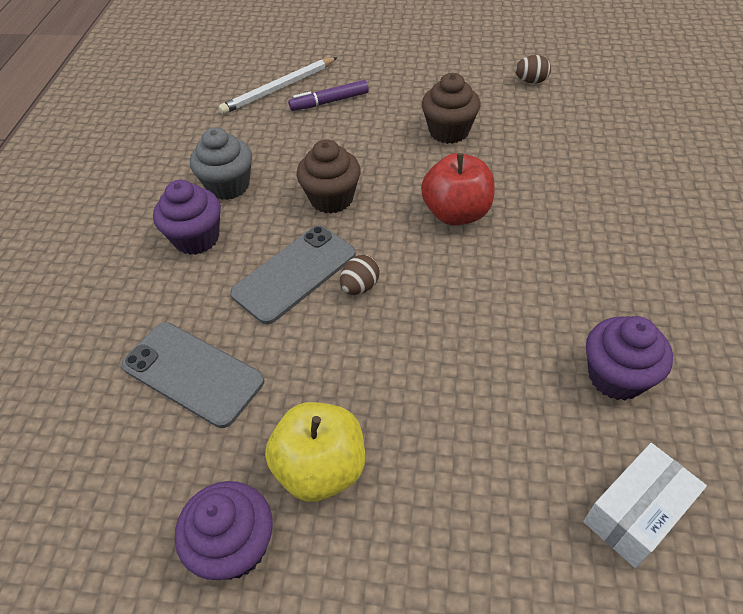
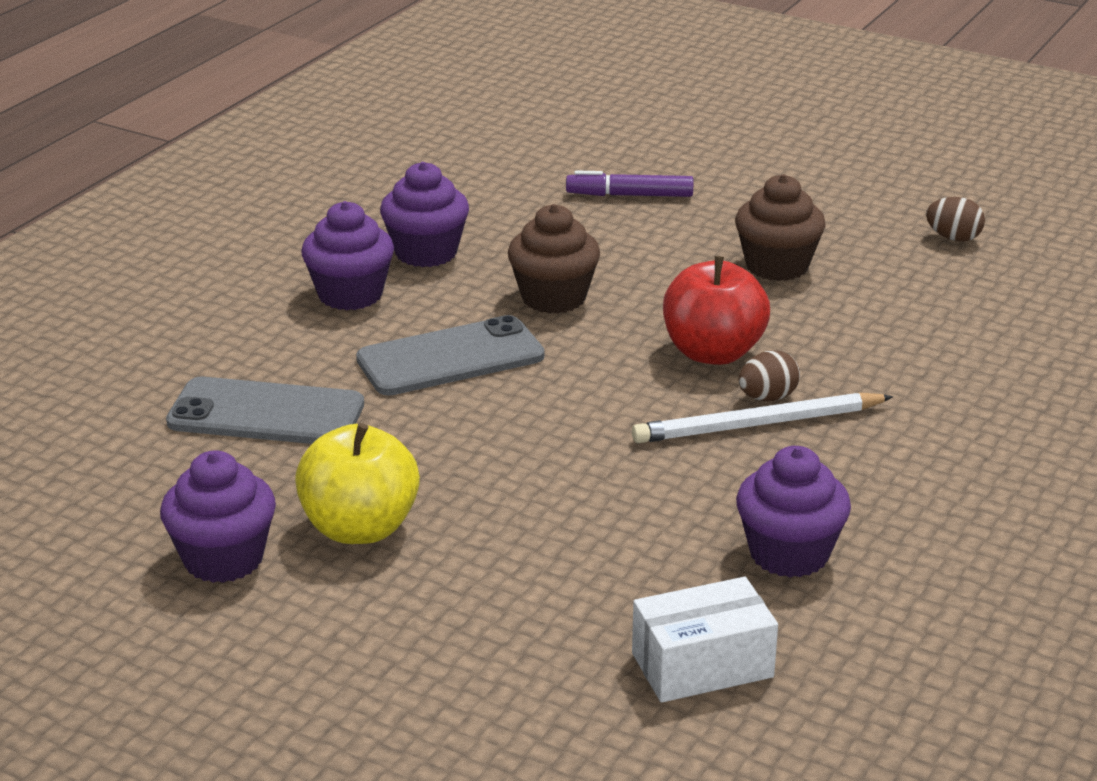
camera: 20 degrees right, 20 degrees down
grey phone [121,322,264,428] -> grey phone turned 45 degrees counterclockwise [166,377,364,444]
grey cupcake [190,127,252,200] -> purple cupcake [380,162,469,267]
white pencil [218,57,338,114] -> white pencil moved to [632,392,893,443]
brown egg [340,255,380,295] -> brown egg moved to [739,350,800,401]

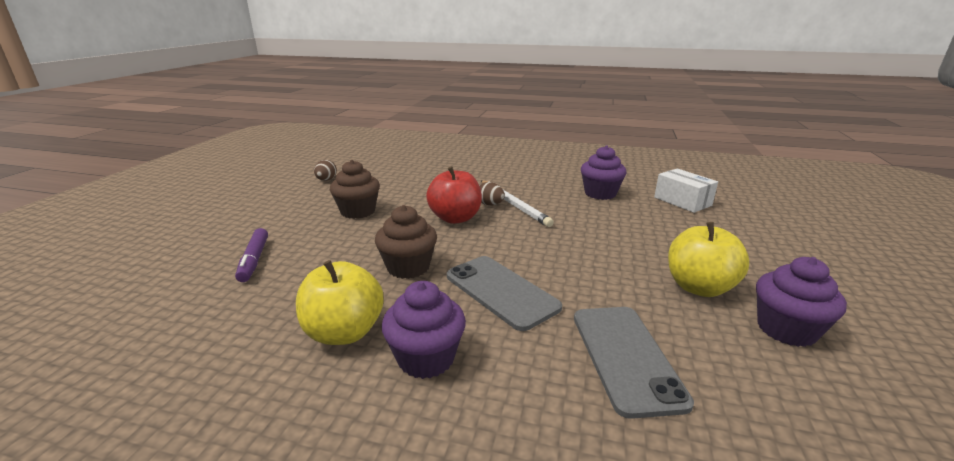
camera: 105 degrees left, 5 degrees down
purple cupcake [380,162,469,267] -> yellow apple [296,260,383,345]

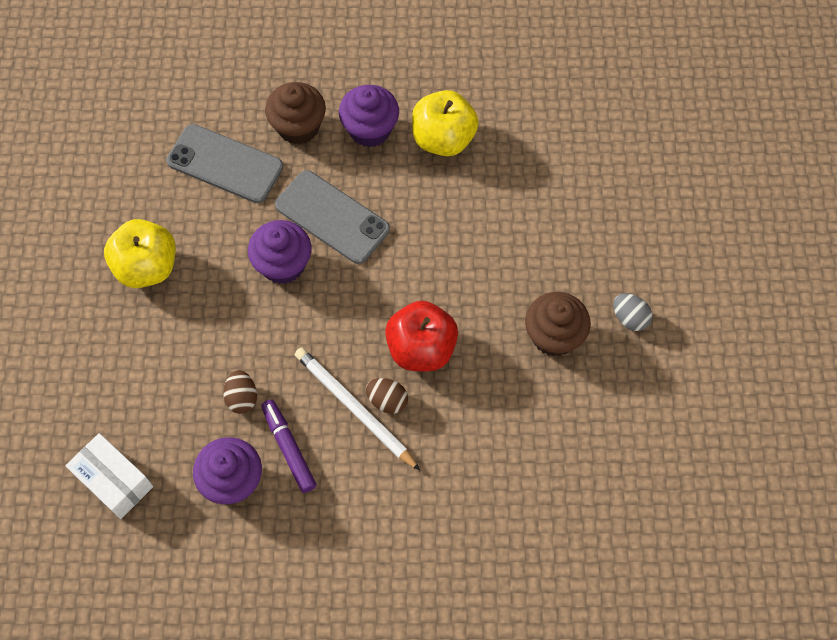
camera: 165 degrees right, 40 degrees up
purple marker [235,228,268,282] -> purple marker moved to [261,400,317,493]
brown egg [314,160,337,181] -> brown egg moved to [223,370,257,414]
brown cupcake [375,205,437,279] -> brown cupcake moved to [265,82,326,145]
grey phone [574,307,694,419] -> grey phone turned 45 degrees counterclockwise [166,124,283,203]
purple cupcake [756,257,847,347] -> purple cupcake moved to [248,220,311,284]
none -> grey egg [613,294,652,331]

